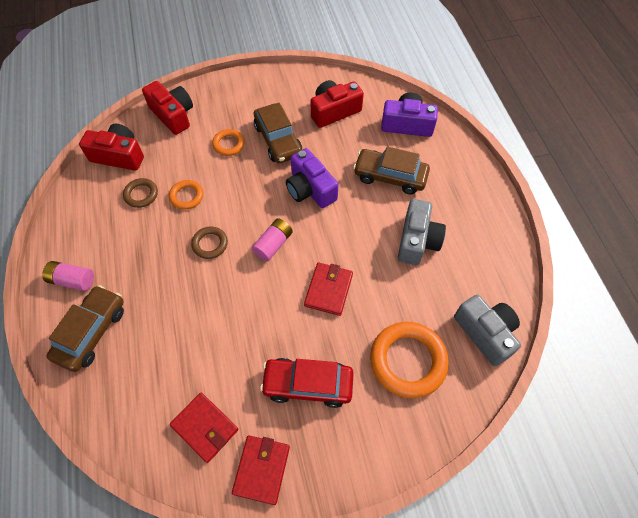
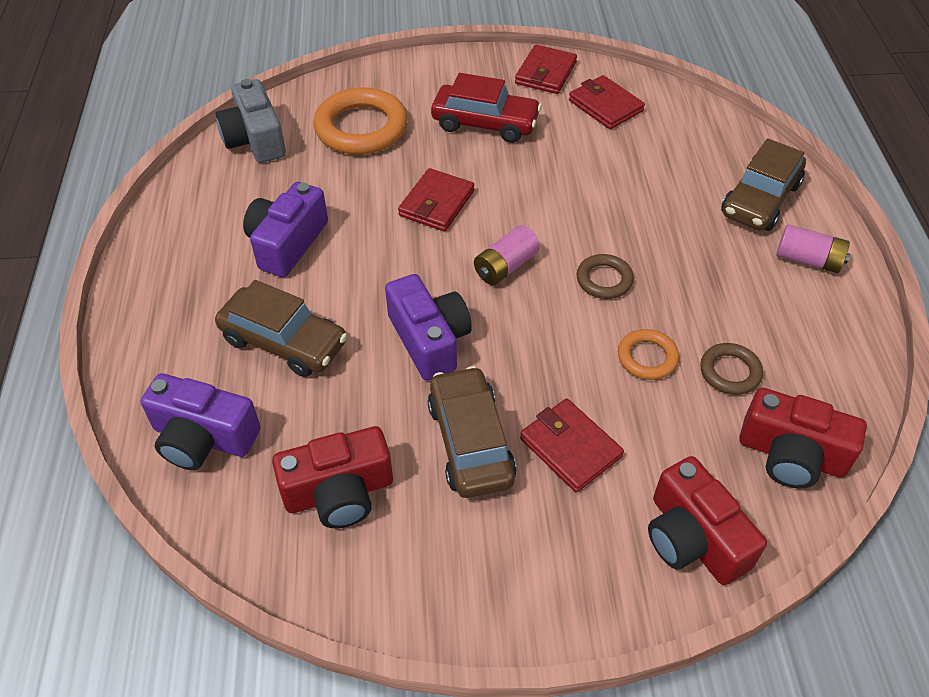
camera: 170 degrees left, 10 degrees down
orange ring [212,129,245,156] -> red wallet [520,398,624,493]
grey camera [398,199,446,265] -> purple camera [243,182,328,277]

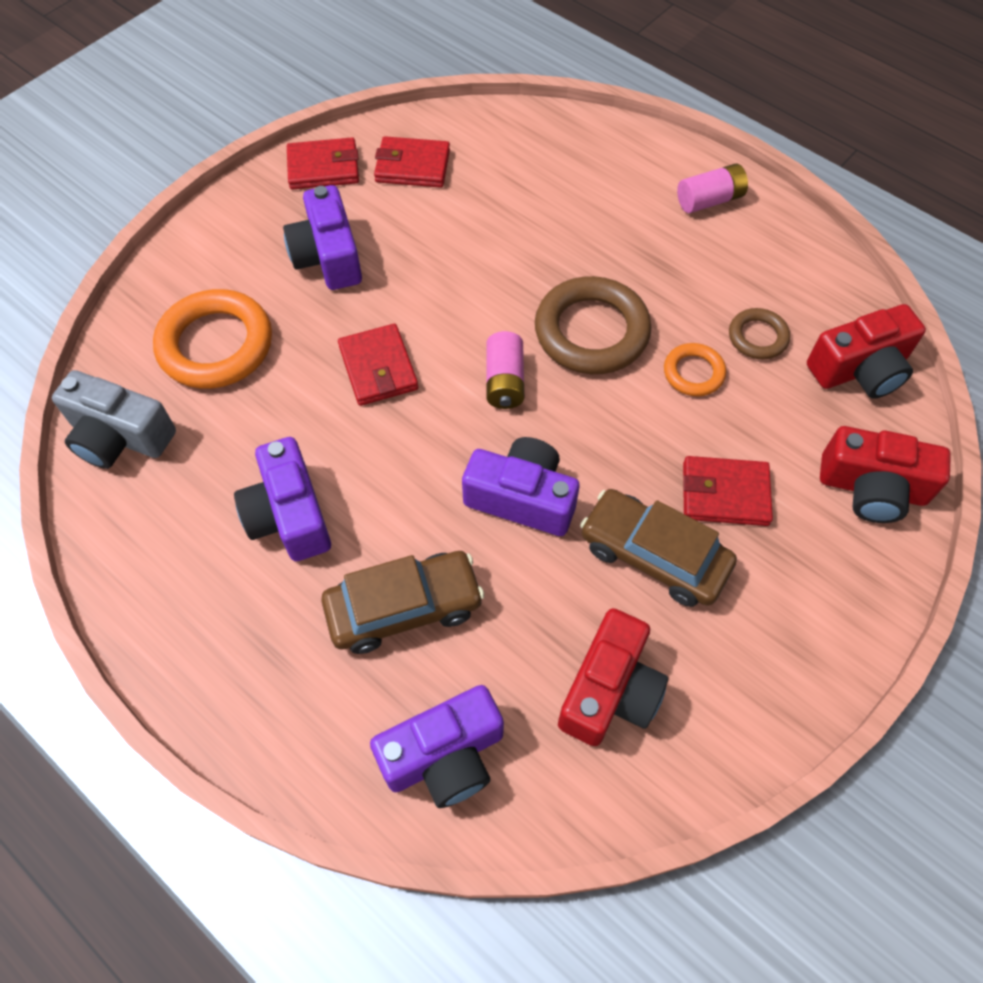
camera: 45 degrees left, 10 degrees up
red car [431,73,542,143] -> purple camera [283,185,362,290]
red wallet [515,45,577,94] -> red wallet turned 75 degrees counterclockwise [287,137,359,190]
brown ring [576,254,634,299] -> brown ring [535,276,652,374], size x1.91
brown car [721,138,806,231] -> none

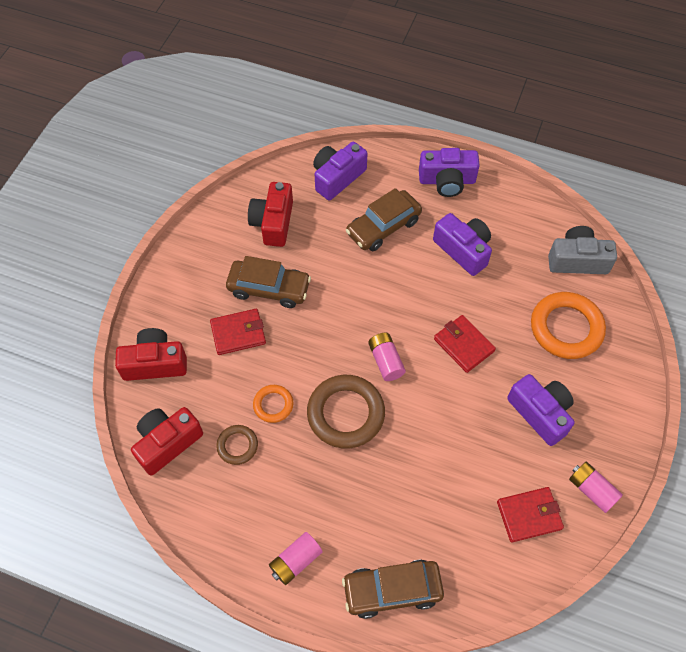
camera: 160 degrees right, 0 degrees up
red wallet [287,137,359,190] -> pink battery [569,462,623,513]
purple camera [462,437,580,536] -> purple camera moved to [419,148,480,197]
none -> brown car [342,560,444,619]

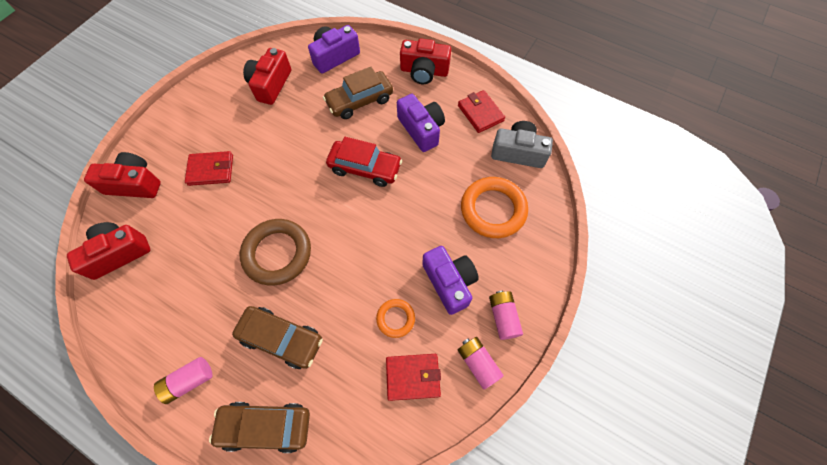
camera: 10 degrees right, 5 degrees up
brown ring [216,425,258,465] -> none
brown car [226,256,311,308] -> brown car moved to [232,306,323,369]
orange ring [253,385,293,423] -> orange ring moved to [376,299,415,338]
pink battery [368,332,406,381] -> pink battery moved to [489,291,523,340]
purple camera [419,148,480,197] -> red camera [400,38,451,84]
red wallet [434,315,496,373] -> red wallet moved to [458,90,505,133]
none -> red car [326,137,402,187]

